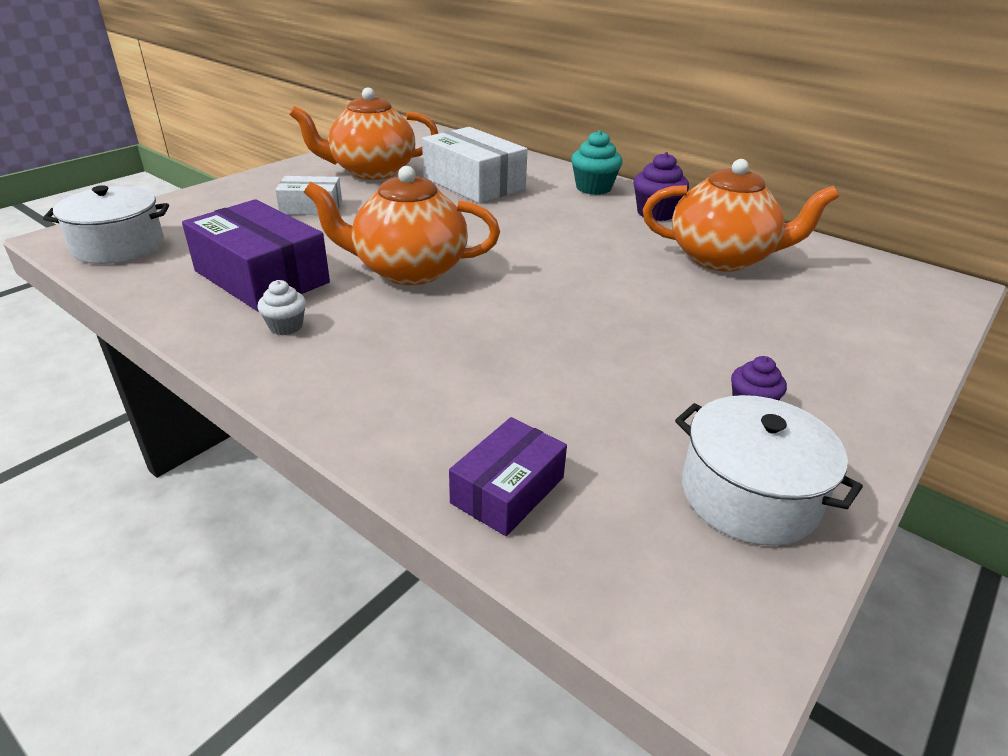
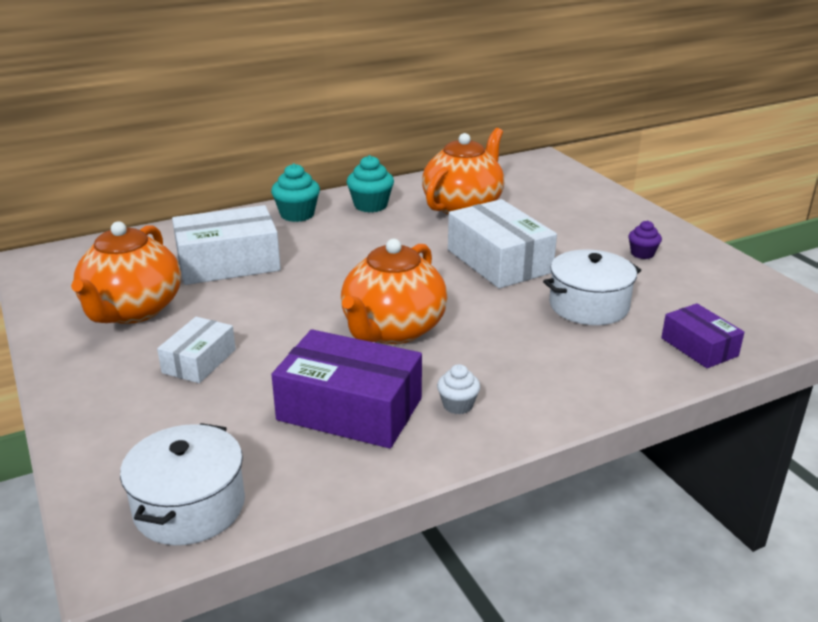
camera: 65 degrees left, 5 degrees down
purple box [182,199,330,312] -> purple box turned 45 degrees clockwise [271,329,422,448]
purple cupcake [633,152,689,221] -> turquoise cupcake [347,155,394,213]
white pot [675,395,863,546] -> white pot moved to [543,249,641,325]
none -> white box [448,199,557,288]

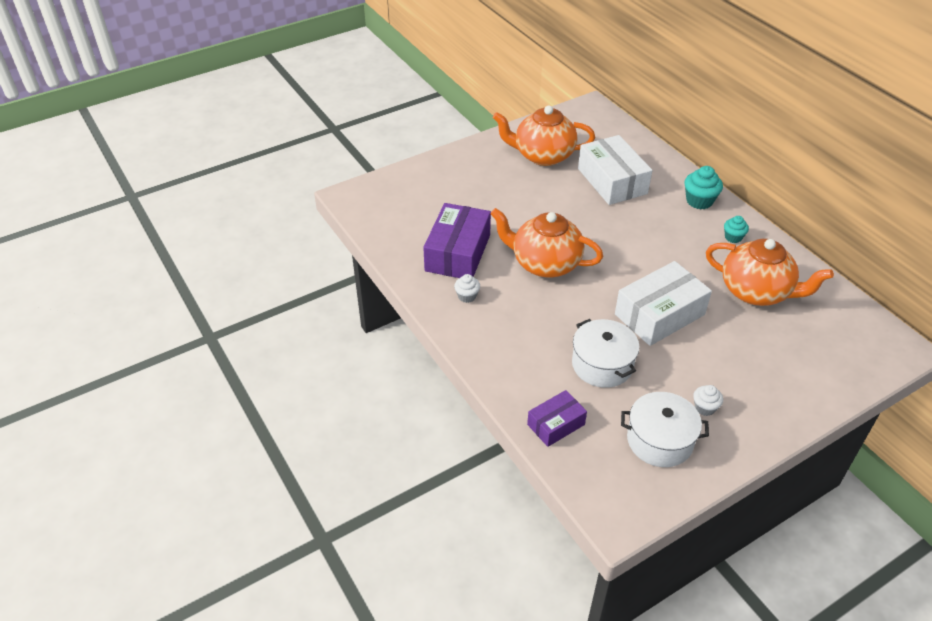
camera: 85 degrees right, 15 degrees up
white pot [120,423,245,545] -> white pot moved to [621,392,709,467]
white box [157,317,236,383] -> none
turquoise cupcake [347,155,394,213] -> turquoise cupcake [724,216,749,243], size x0.62
purple cupcake [628,220,662,259] -> white cupcake [693,385,723,416]

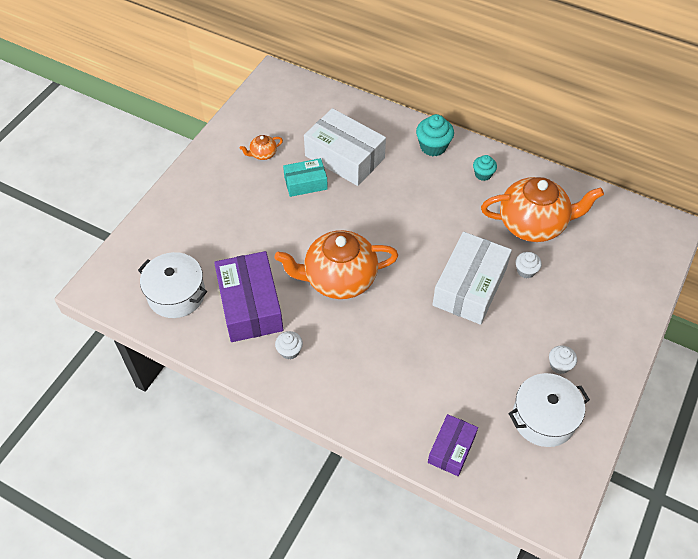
camera: 30 degrees left, 10 degrees up
orange teapot [493,106,595,166] -> orange teapot [240,135,283,160], size x0.42
white pot [572,319,639,388] -> white pot moved to [138,252,207,318]
none -> turquoise box [283,158,328,197]
none -> white cupcake [516,252,542,279]

